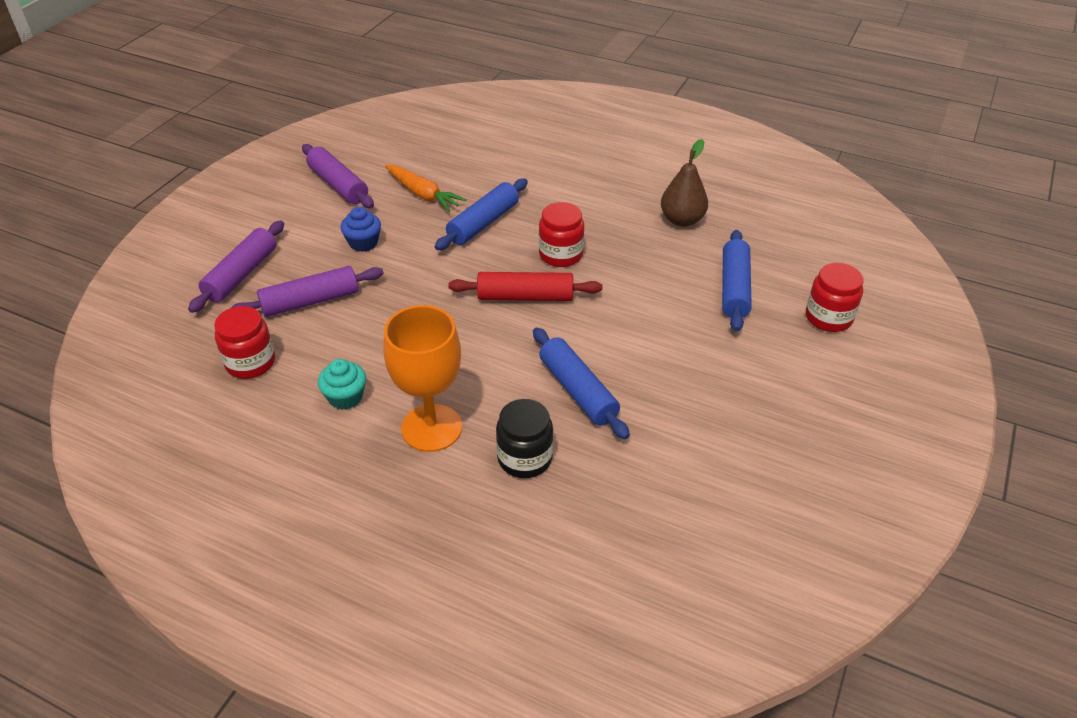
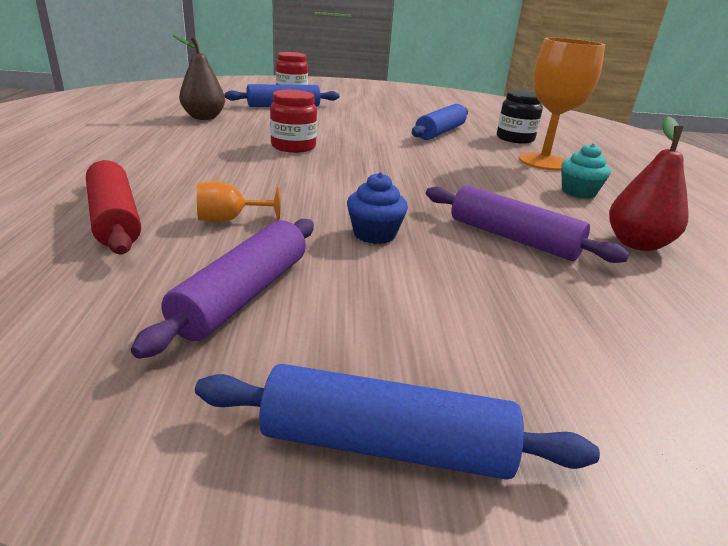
camera: 120 degrees left, 15 degrees down
purple rolling pin [188,221,284,313] -> none
red jar [214,306,275,379] -> red pear [609,116,689,251]
orange carrot [385,165,467,212] -> orange goblet [197,181,281,222]
blue rolling pin [435,178,528,250] -> blue rolling pin moved to [195,364,600,480]
red rolling pin [448,272,602,301] -> red rolling pin moved to [86,160,141,254]

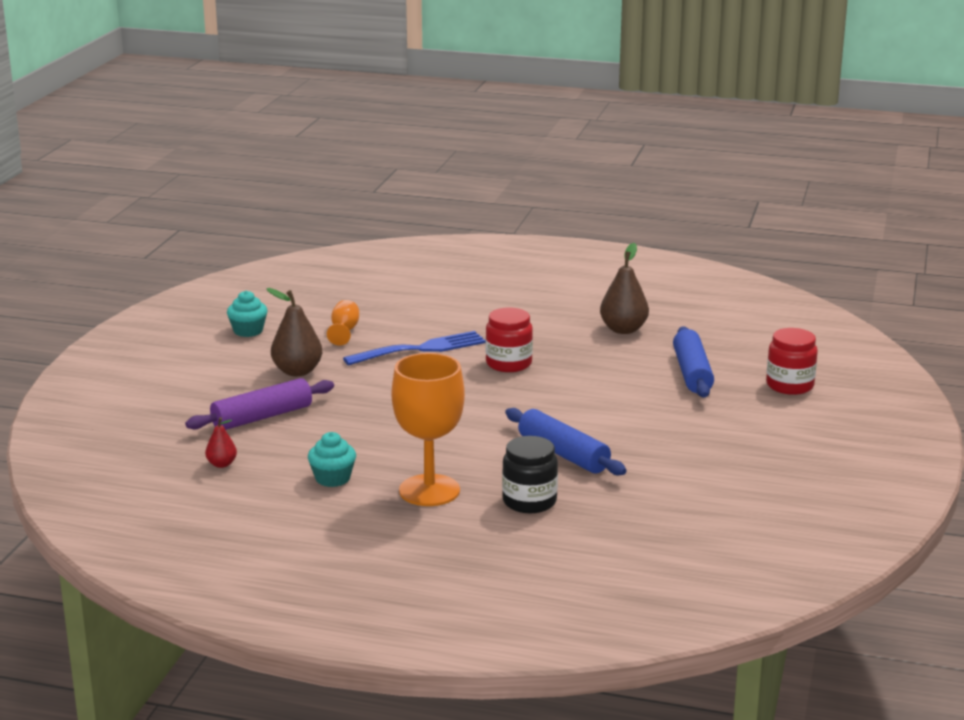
camera: 110 degrees right, 5 degrees down
red rolling pin [86,160,141,254] -> none
purple rolling pin [131,219,314,359] -> turquoise cupcake [227,291,268,337]
blue rolling pin [195,364,600,480] -> none
blue cupcake [347,172,408,244] -> brown pear [266,288,322,376]
red pear [609,116,689,251] -> red pear [205,417,237,468], size x0.54
none -> blue fork [343,331,486,365]

